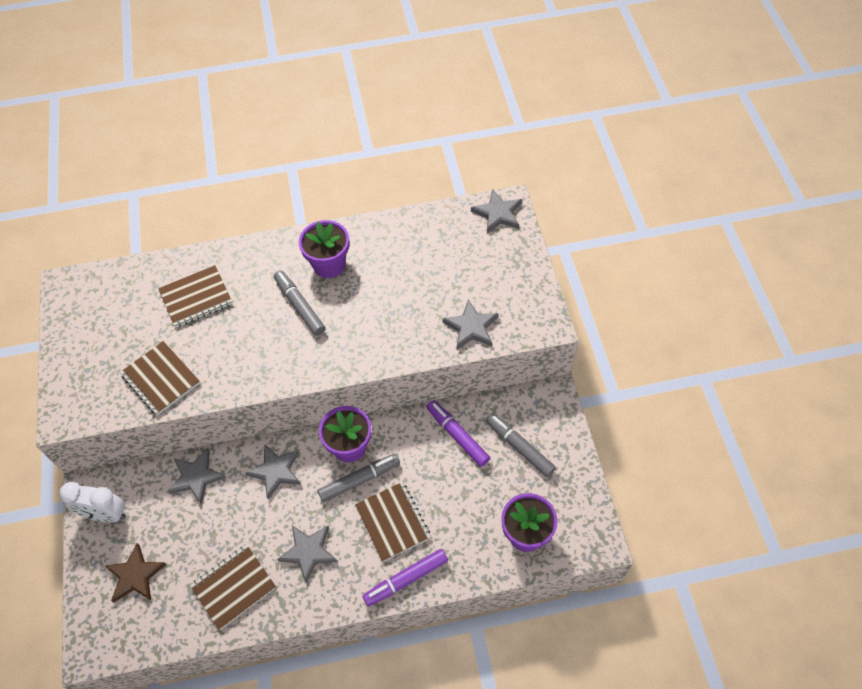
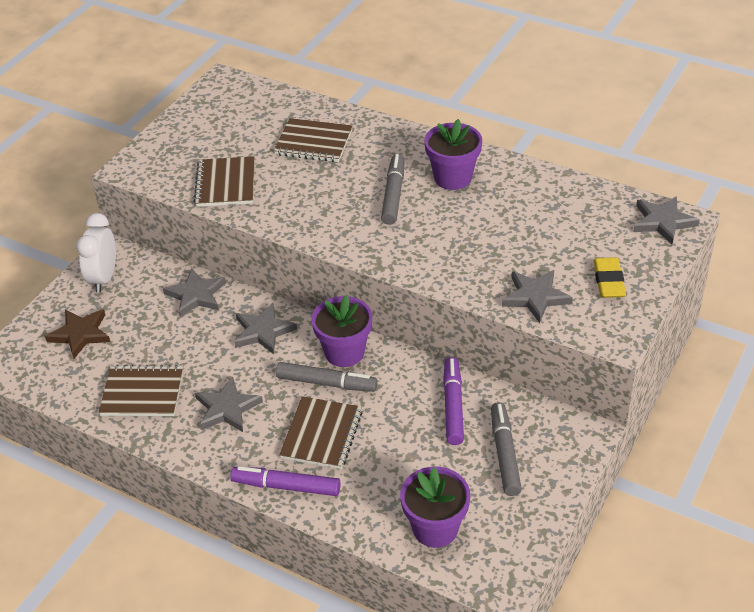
camera: 40 degrees right, 15 degrees down
white clock [59,482,126,522] -> white clock turned 45 degrees clockwise [76,213,116,292]
none -> yellow eraser [593,257,626,298]

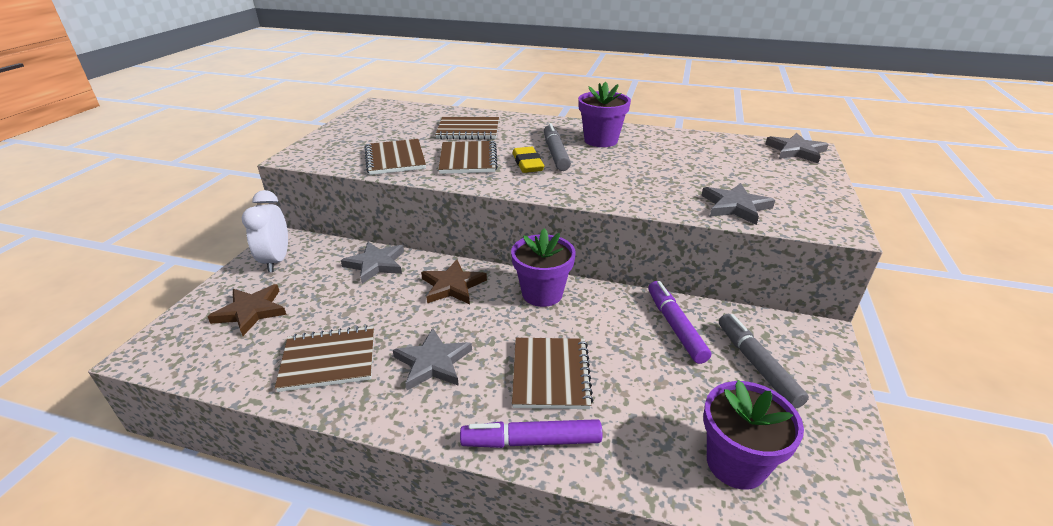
camera: 15 degrees left, 10 degrees down
grey star [234,303,297,354] -> brown star [421,259,487,304]
grey marker [276,362,378,392] -> none
yellow eraser [593,257,626,298] -> yellow eraser moved to [512,147,544,173]
none -> brown notebook [438,141,498,174]

